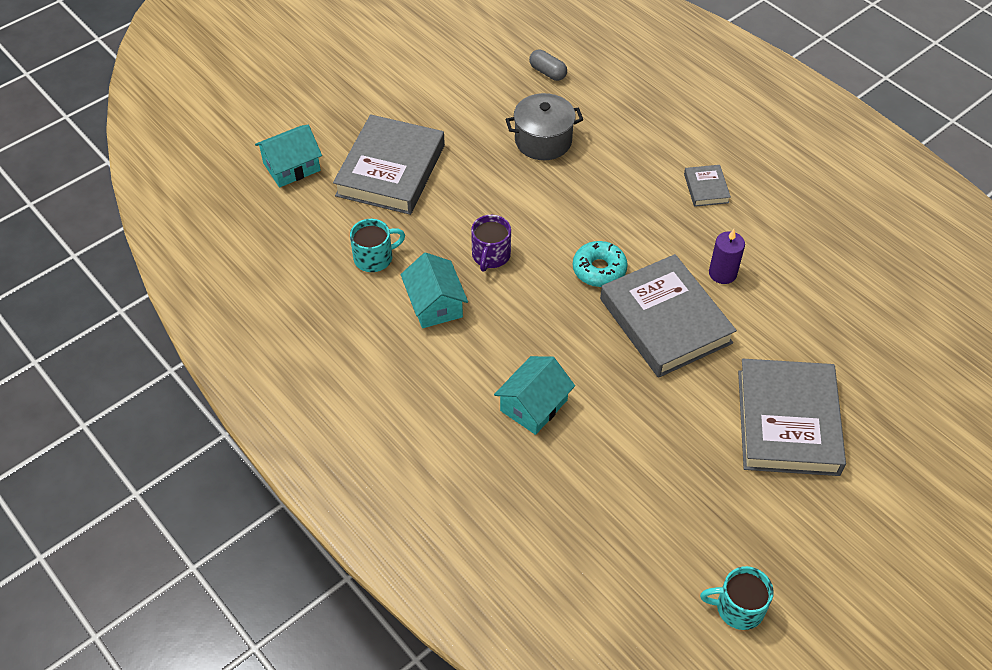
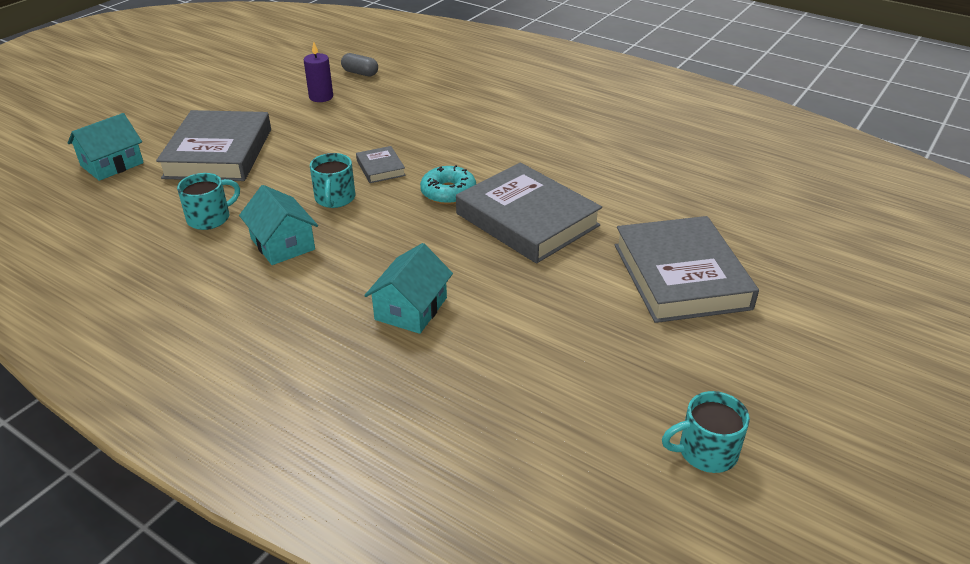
camera: 15 degrees left, 15 degrees down
purple mug [471,215,511,272] -> turquoise mug [310,153,355,208]
grey pot [506,93,583,160] -> none
grey book [684,165,731,207] -> grey book moved to [356,146,406,183]
purple candle [709,229,745,284] -> purple candle moved to [304,42,333,102]

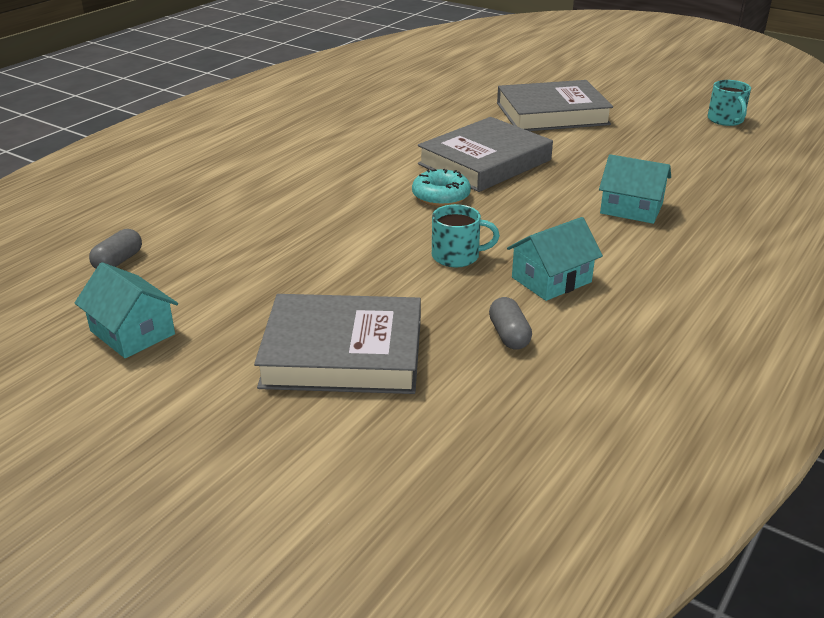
camera: 90 degrees left, 5 degrees down
turquoise house [68,113,144,181] -> turquoise house moved to [75,262,178,358]
turquoise mug [177,173,240,230] -> grey capsule [489,297,532,350]
purple candle [304,42,333,102] -> none
grey book [356,146,406,183] -> none

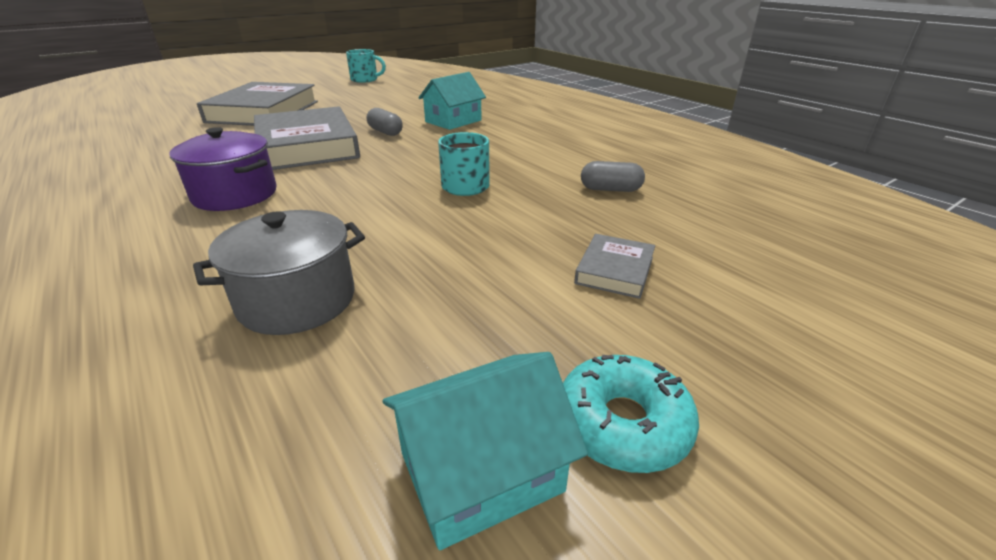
camera: 70 degrees left, 0 degrees up
grey capsule [89,229,142,269] -> grey capsule moved to [367,108,403,136]
grey book [254,294,421,394] -> grey book [574,234,655,299], size x0.44
turquoise donut [412,169,471,207] -> turquoise donut moved to [563,355,699,473]
turquoise house [507,217,603,301] -> none
none -> purple pot [169,127,277,211]
none -> grey pot [193,210,365,335]

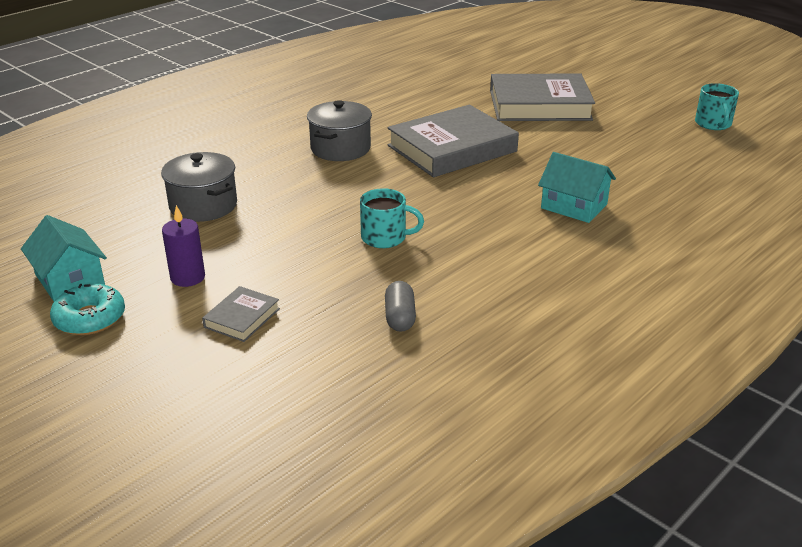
camera: 80 degrees right, 0 degrees up
purple pot [169,127,277,211] -> grey pot [307,100,372,161]
grey capsule [367,108,403,136] -> none
grey book [574,234,655,299] -> grey book turned 75 degrees counterclockwise [202,286,280,342]
none -> purple candle [162,205,205,287]

